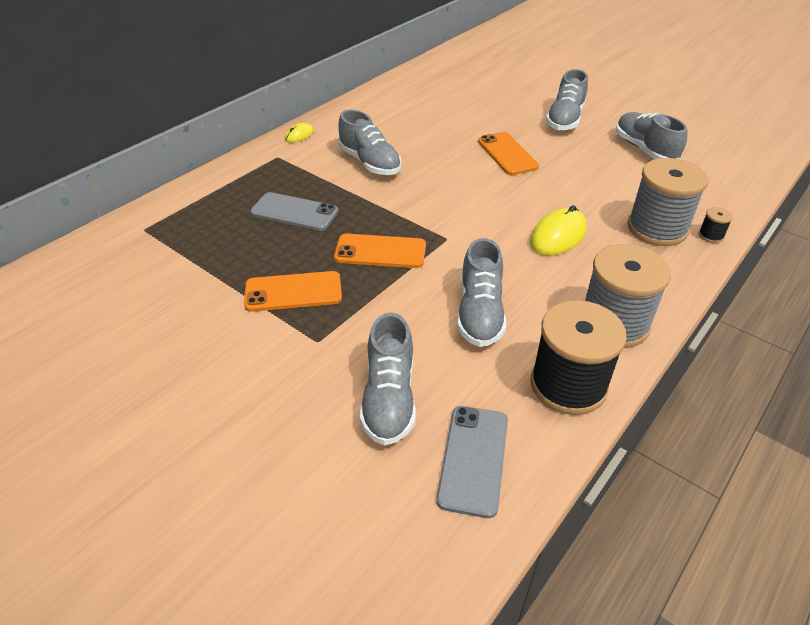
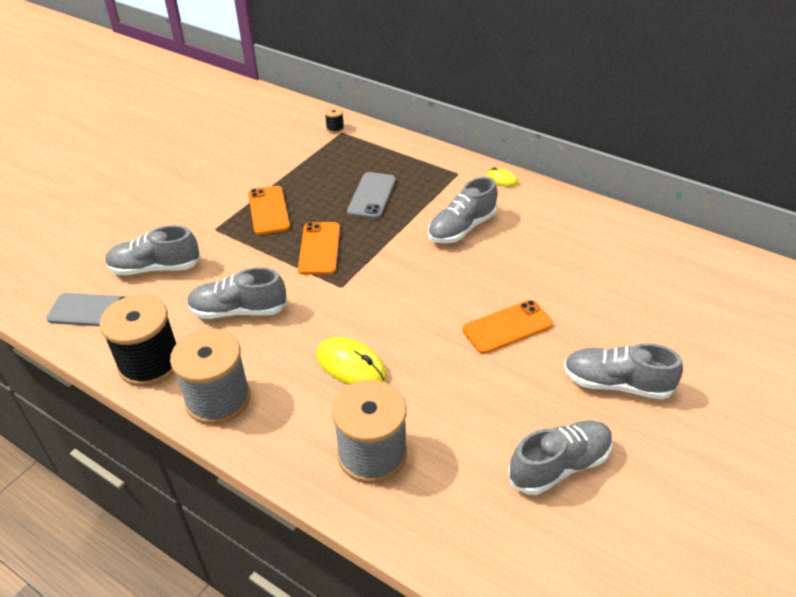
camera: 85 degrees right, 0 degrees up
black spool [699,207,733,243] -> black spool moved to [325,107,344,133]

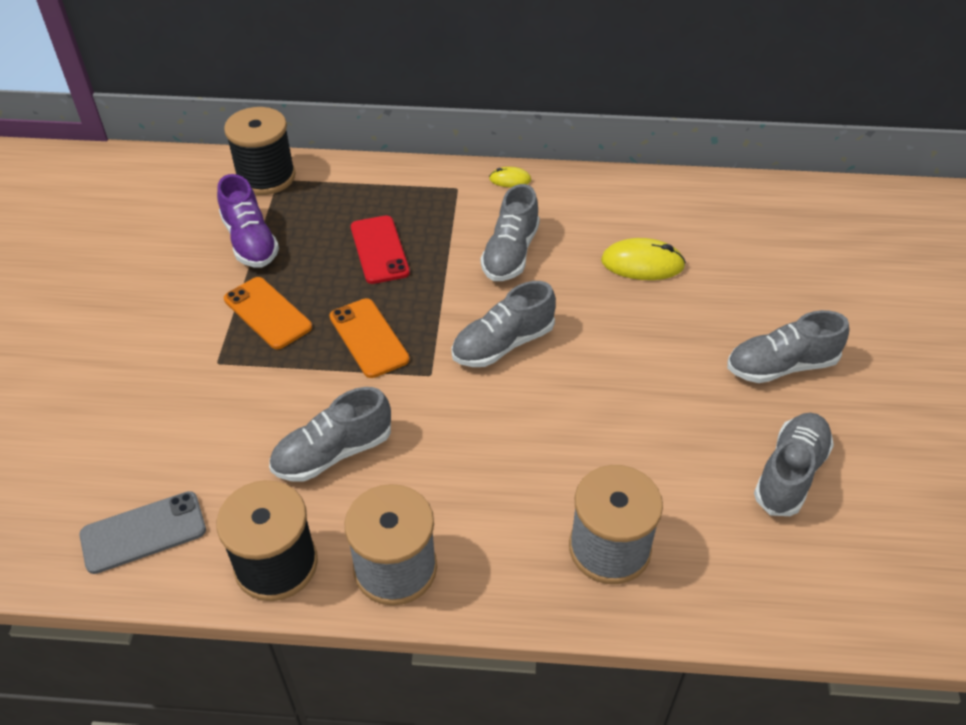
camera: 30 degrees left, 5 degrees up
grey shoe [105,225,201,275] -> grey shoe moved to [451,281,556,367]
yellow mouse [316,337,387,385] -> yellow mouse moved to [601,238,686,280]
black spool [325,107,344,133] -> black spool [224,107,296,195], size x2.44
grey phone [347,172,396,219] -> red phone [351,215,410,284]
orange phone [462,300,553,354] -> none
none -> purple shoe [217,174,279,267]

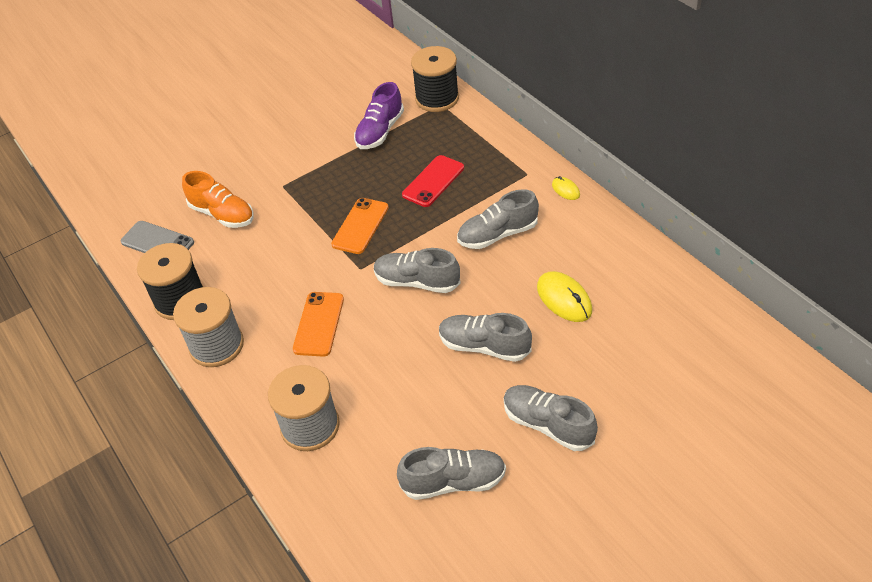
camera: 55 degrees right, 0 degrees up
orange phone [224,277,312,349] -> orange phone moved to [293,292,344,357]
grey shoe [269,387,391,482] -> grey shoe moved to [439,313,532,362]
none -> orange shoe [182,171,254,228]

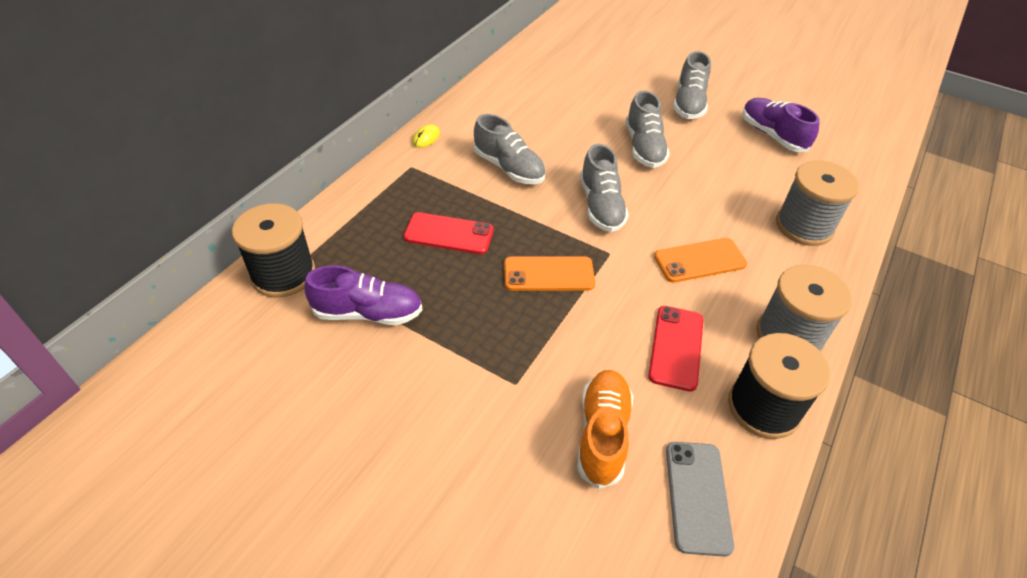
camera: 120 degrees left, 0 degrees up
grey shoe [397,447,506,500] -> purple shoe [742,98,820,152]
yellow mouse [537,271,592,322] -> none
none -> red phone [648,306,704,391]

